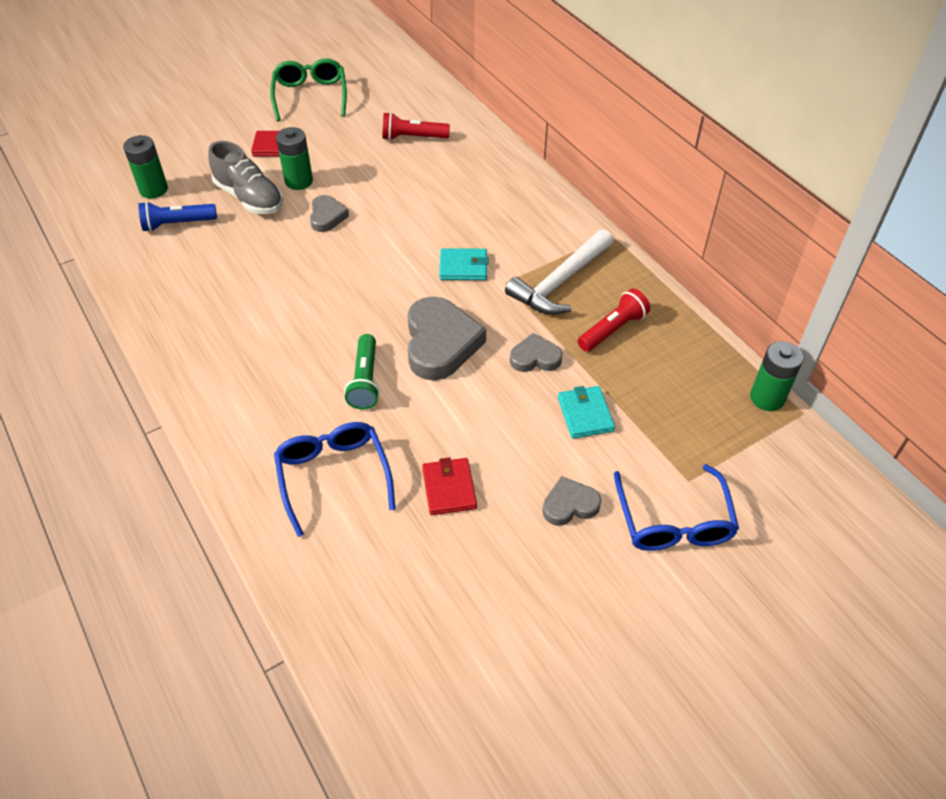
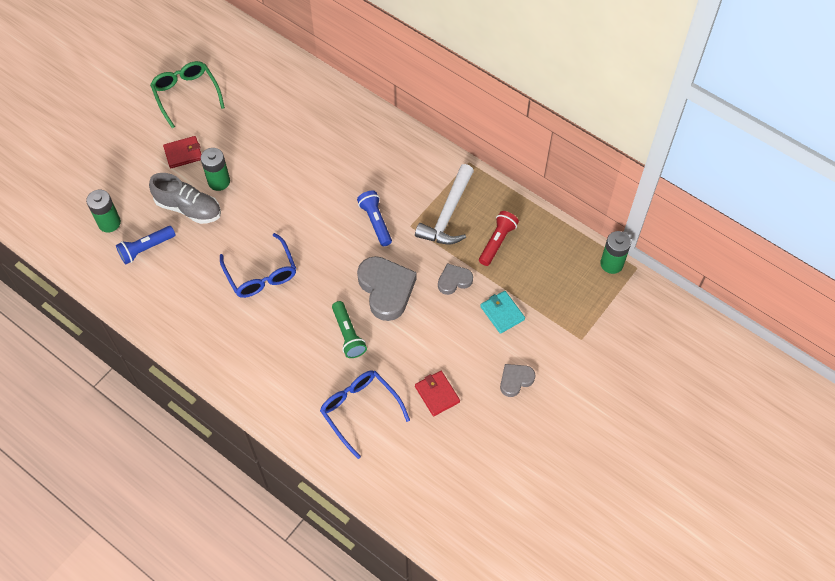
camera: 20 degrees left, 10 degrees up
grey heart [310,195,349,232] -> none
red flashlight [383,112,450,140] -> none
turquoise wallet [439,248,488,280] -> blue flashlight [357,191,392,246]
blue glasses [614,464,739,551] -> blue glasses moved to [220,233,296,298]

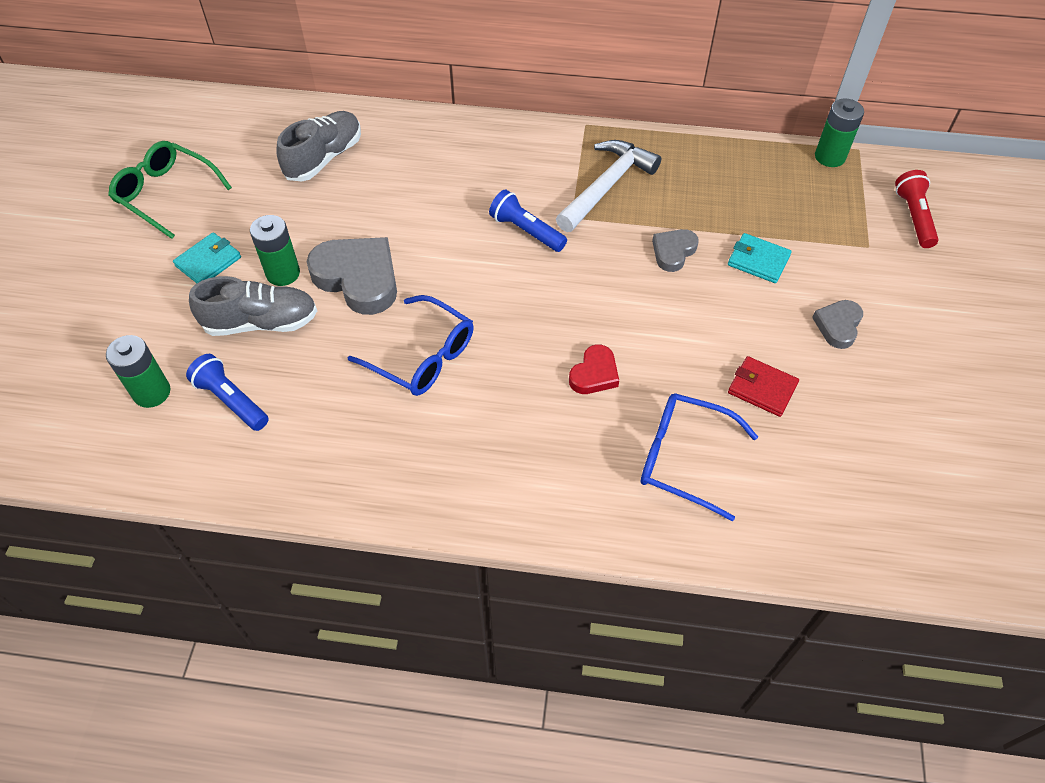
camera: 30 degrees left, 5 degrees down
blue flashlight [116,226,176,264] -> blue flashlight turned 105 degrees clockwise [186,354,269,431]
red wallet [163,136,201,168] -> turquoise wallet [173,232,241,283]
green flashlight [332,301,367,358] -> red heart [569,344,619,394]
grey heart [357,256,417,321] -> grey heart moved to [306,237,397,315]
white hammer [415,164,474,245] -> white hammer turned 135 degrees counterclockwise [556,140,661,232]
red flashlight [479,211,519,266] -> red flashlight moved to [895,170,939,248]
none -> grey shoe [276,111,361,181]

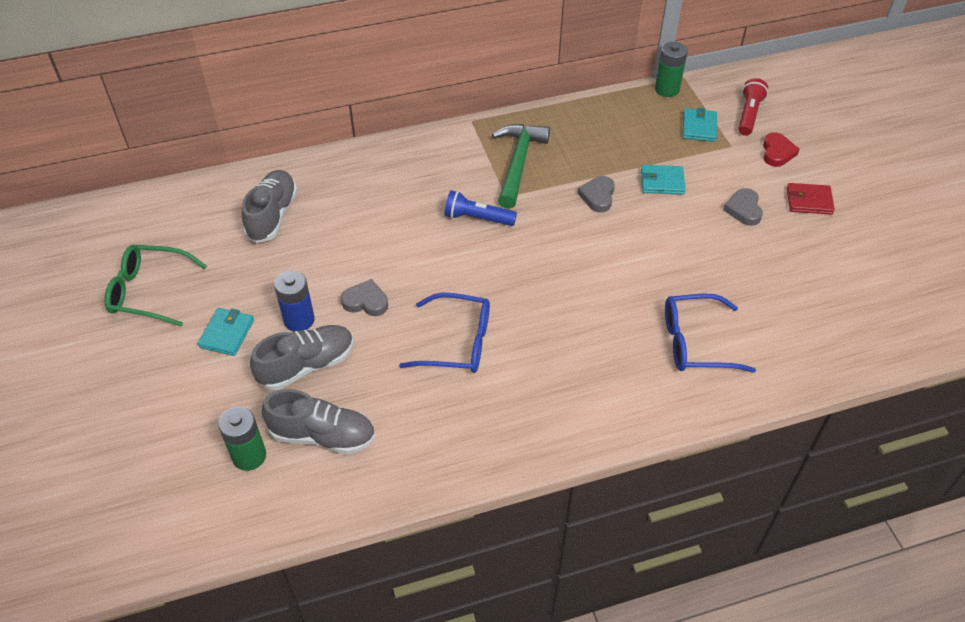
camera: 25 degrees left, 5 degrees down
blue flashlight [186,354,269,431] -> grey shoe [262,389,375,454]
green battery [250,215,300,286] -> blue battery [274,270,315,332]
grey heart [306,237,397,315] -> grey heart [341,279,388,316], size x0.54
white hammer [556,140,661,232] -> green hammer [492,124,550,209]
red heart [569,344,619,394] -> red heart moved to [763,132,800,167]
red wallet [728,356,799,417] -> red wallet moved to [787,183,835,215]
red flashlight [895,170,939,248] -> red flashlight turned 45 degrees clockwise [738,78,768,136]
none -> turquoise wallet [683,108,717,142]

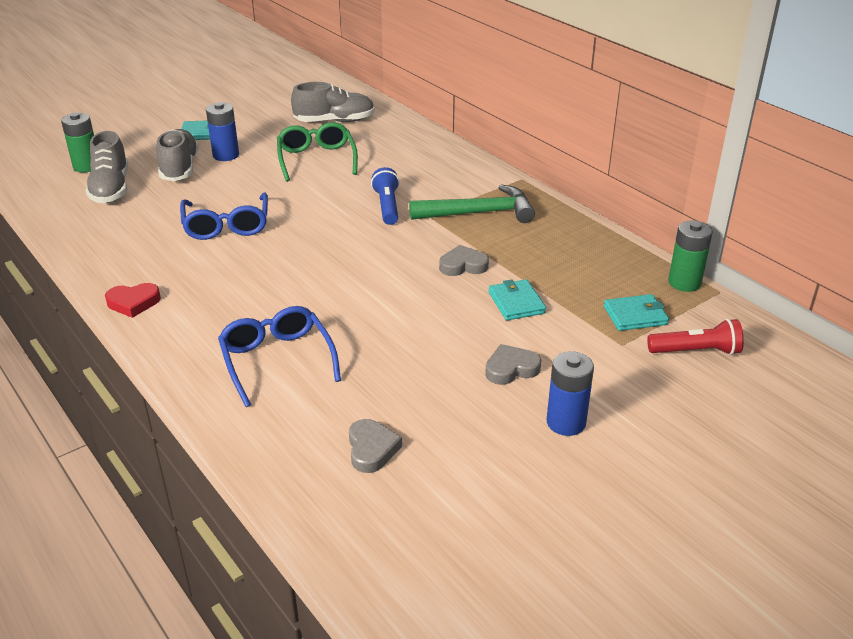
camera: 70 degrees right, 15 degrees down
green glasses [104,245,207,327] -> green glasses moved to [277,122,358,182]
grey shoe [250,325,354,390] -> grey shoe turned 135 degrees counterclockwise [156,129,199,181]
grey heart [341,279,388,316] -> grey heart moved to [349,419,402,473]
red heart [763,132,800,167] -> red heart moved to [105,283,161,318]
red wallet [787,183,835,215] -> blue battery [547,351,594,436]

